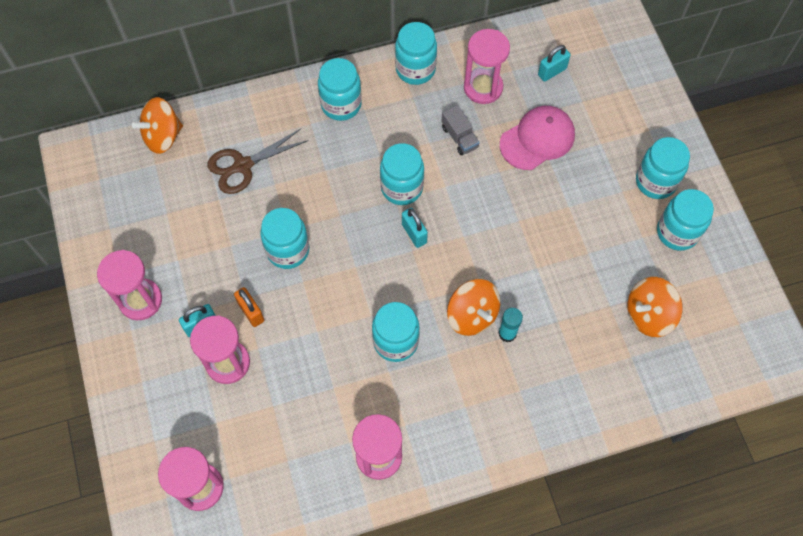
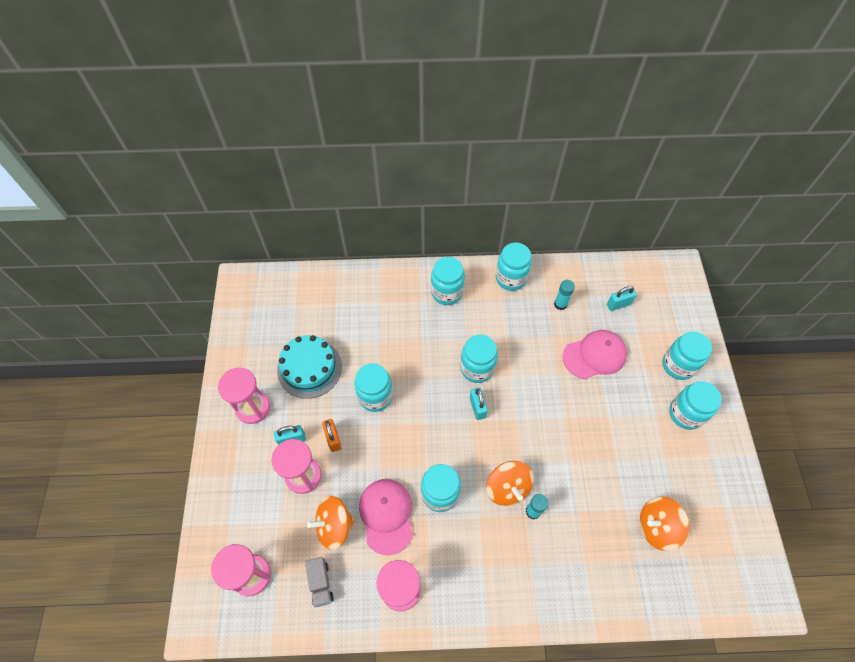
camera: 15 degrees right, 5 degrees down
orange spinning top [132,97,183,154] -> orange spinning top moved to [307,496,355,550]
brown scissors [208,129,309,194] -> none
grey truck [441,105,480,155] -> grey truck moved to [305,557,334,607]
pink hourglass [464,29,510,104] -> turquoise glue stick [554,280,575,310]
turquoise jar [657,189,714,251] -> turquoise jar moved to [663,331,712,380]
none -> turquoise cake [277,335,342,399]
none -> pink cap [359,479,413,555]

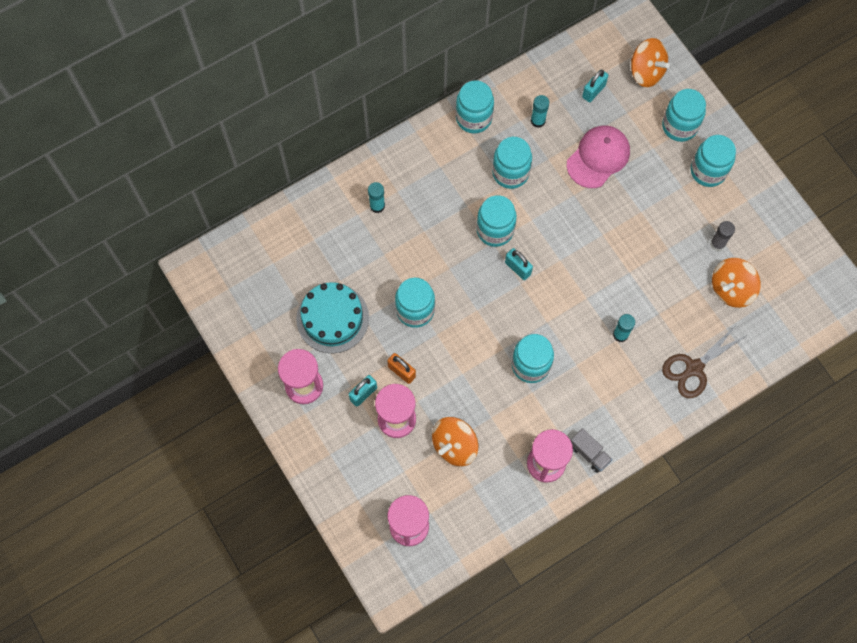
camera: 30 degrees left, 10 degrees up
grey truck [305,557,334,607] -> grey truck moved to [571,428,613,473]
pink cap [359,479,413,555] -> none
turquoise jar [431,257,465,305] -> turquoise jar moved to [492,137,532,189]
orange spinning top [486,461,534,506] -> orange spinning top moved to [631,38,670,87]
none -> turquoise glue stick [368,182,385,213]
none -> brown scissors [662,323,747,398]
none -> grey glue stick [710,221,735,251]

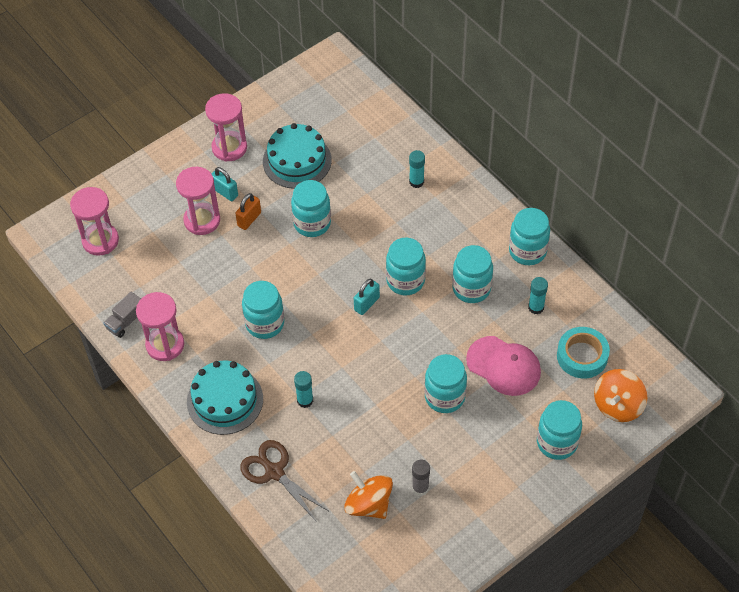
camera: 85 degrees right, 15 degrees down
orange spinning top [432,417,478,466] -> none
grey truck [571,428,613,473] -> grey truck moved to [103,292,141,338]
turquoise padlock [582,69,608,102] -> turquoise tape [557,327,610,378]
turquoise jar [691,135,736,187] -> turquoise jar moved to [425,354,467,413]
none -> turquoise cake [187,361,263,435]

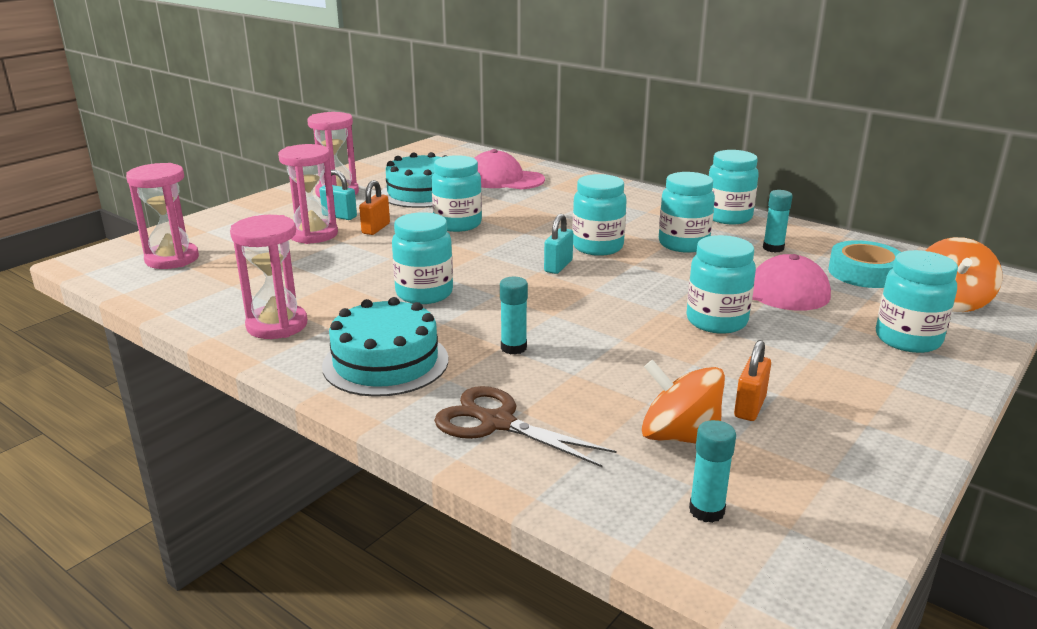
camera: 15 degrees left, 30 degrees down
grey truck [103,292,141,338] -> none
turquoise glue stick [409,150,425,188] -> turquoise glue stick moved to [689,420,736,523]
grey glue stick [412,460,430,496] -> orange padlock [734,340,771,421]
none -> pink cap [474,149,545,189]

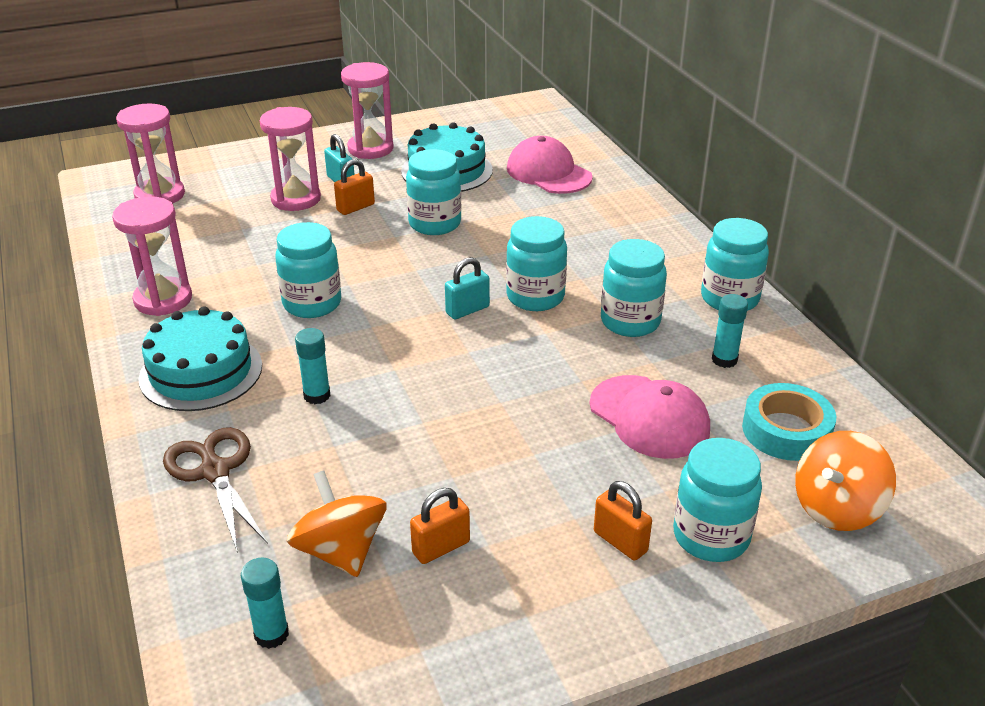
camera: 30 degrees right, 10 degrees up
turquoise jar [687,235,756,334] -> none
none -> orange padlock [594,481,652,560]

